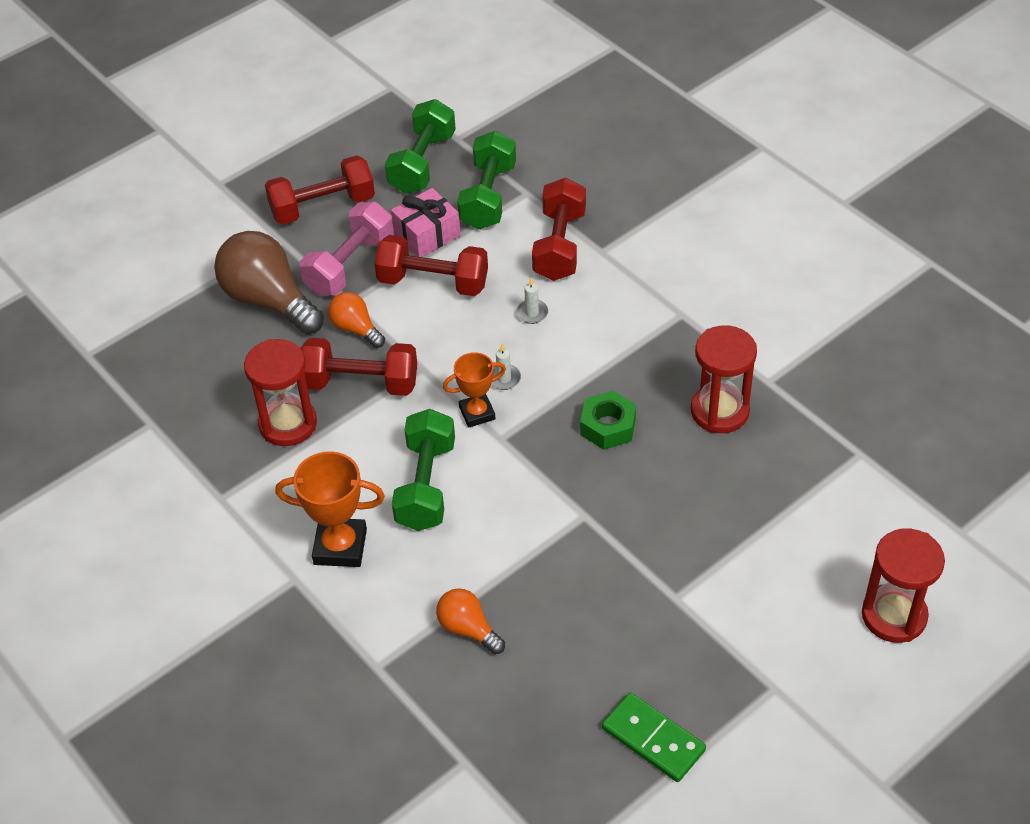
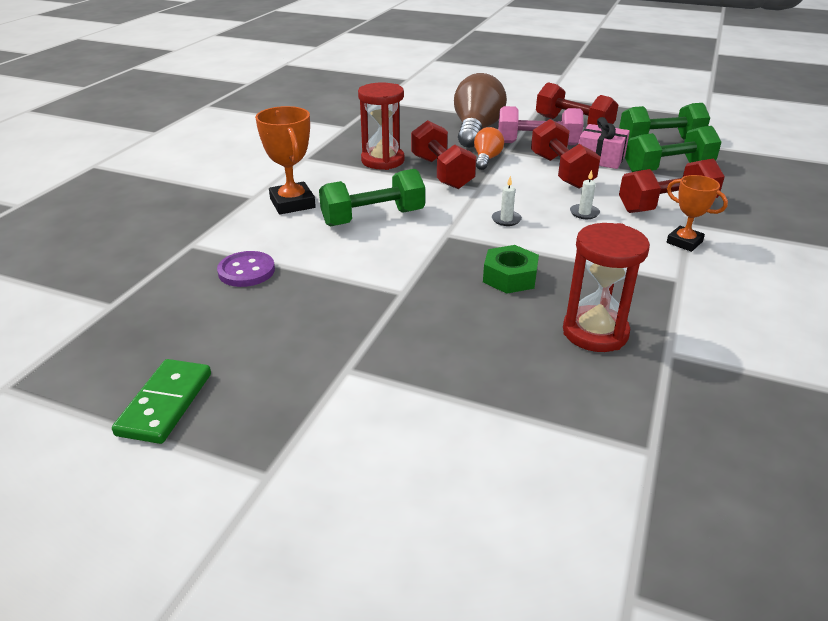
camera: 60 degrees right, 15 degrees down
orange light bulb [436,588,505,654] -> purple button [217,251,275,287]
orange trophy [443,352,506,428] -> orange trophy moved to [666,175,728,252]
red hourglass [862,528,945,643] -> none

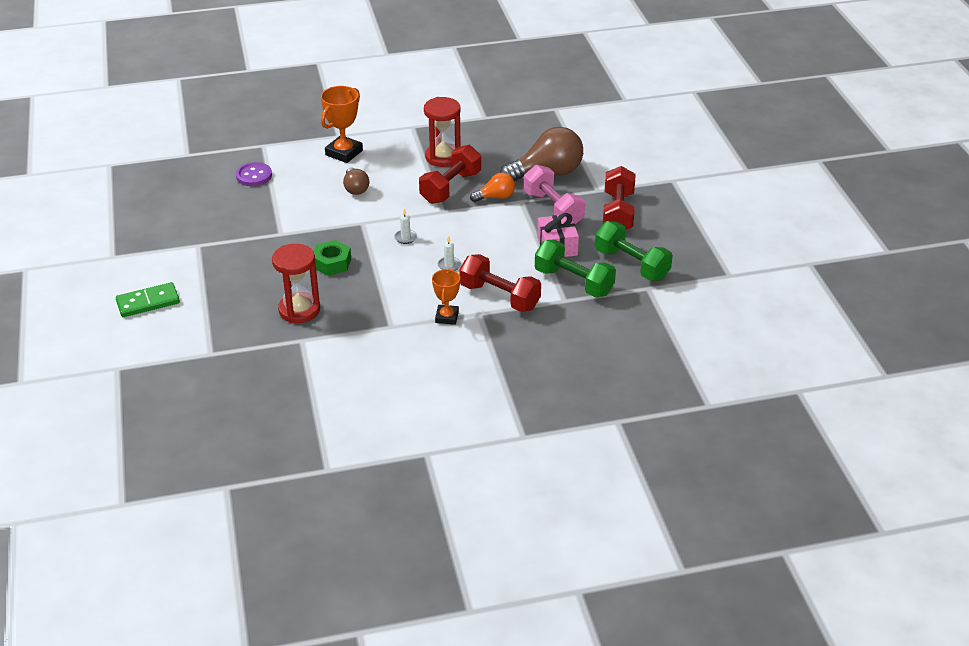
camera: 55 degrees right, 5 degrees up
green domino [112,359,211,444] -> green domino moved to [116,282,180,317]
green dumbbell [319,169,425,227] -> brown light bulb [343,167,369,195]
red dumbbell [531,119,601,189] -> none

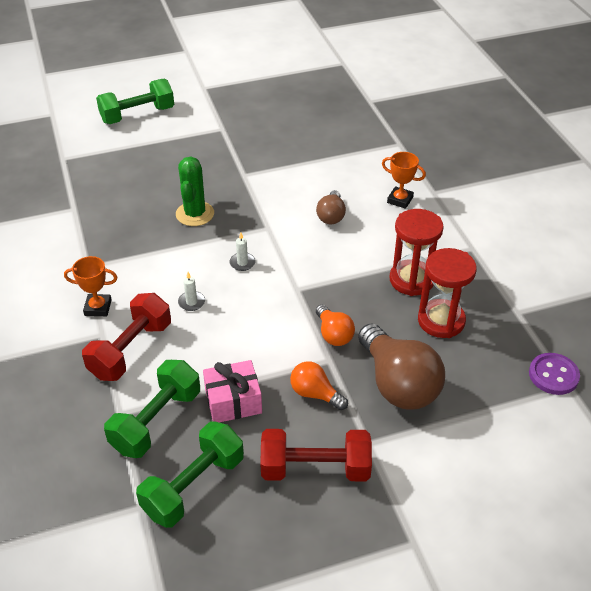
camera: 85 degrees right, 5 degrees up
green domino [116,282,180,317] -> green dumbbell [96,78,174,124]
purple button [236,162,272,186] -> purple button moved to [529,353,580,395]
red hourglass [272,244,320,323] -> red hourglass moved to [418,248,477,338]
green nut [314,240,351,276] -> green cactus [176,157,214,226]
orange trophy [321,86,363,163] -> orange trophy [382,152,426,209], size x0.65
brown light bulb [343,167,369,195] -> brown light bulb turned 60 degrees counterclockwise [316,190,346,224]
red dumbbell [419,145,481,204] -> none
pink dumbbell [524,165,585,224] -> orange light bulb [290,361,348,410]

